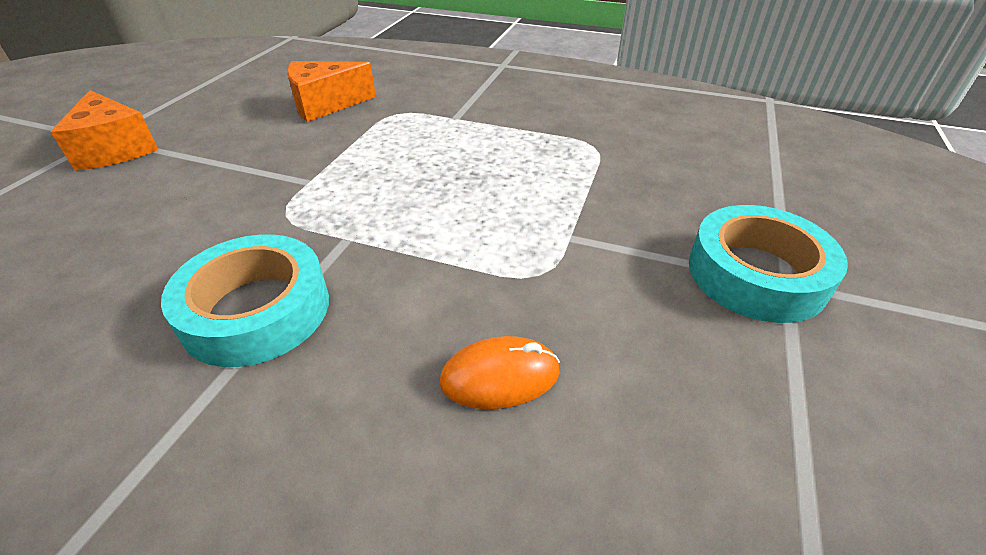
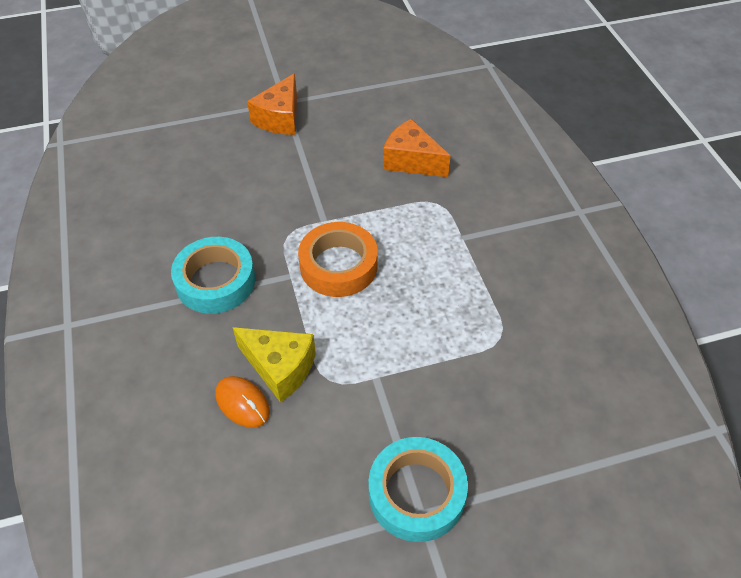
camera: 55 degrees right, 10 degrees up
none -> yellow cheese [232,327,316,403]
none -> orange tape [298,222,378,297]

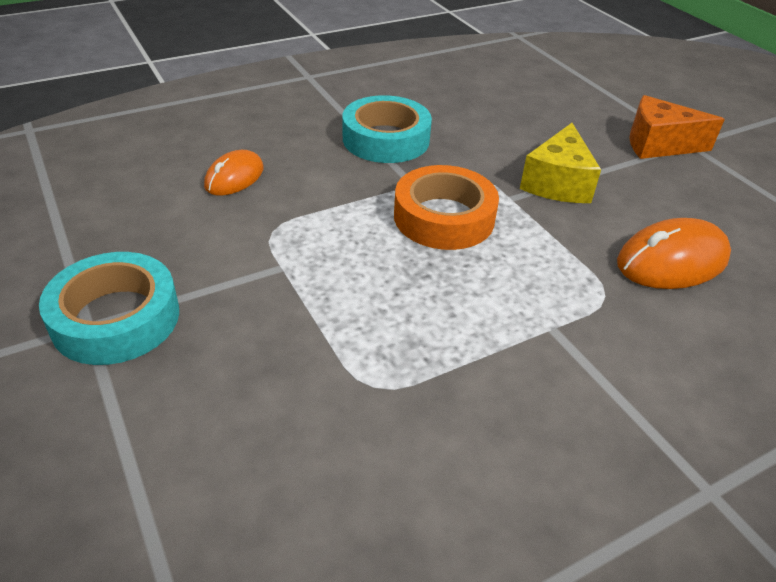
camera: 75 degrees right, 10 degrees down
yellow cheese [232,327,316,403] -> yellow cheese moved to [520,123,601,203]
orange cheese [383,119,450,177] -> orange mouse [617,218,731,289]

